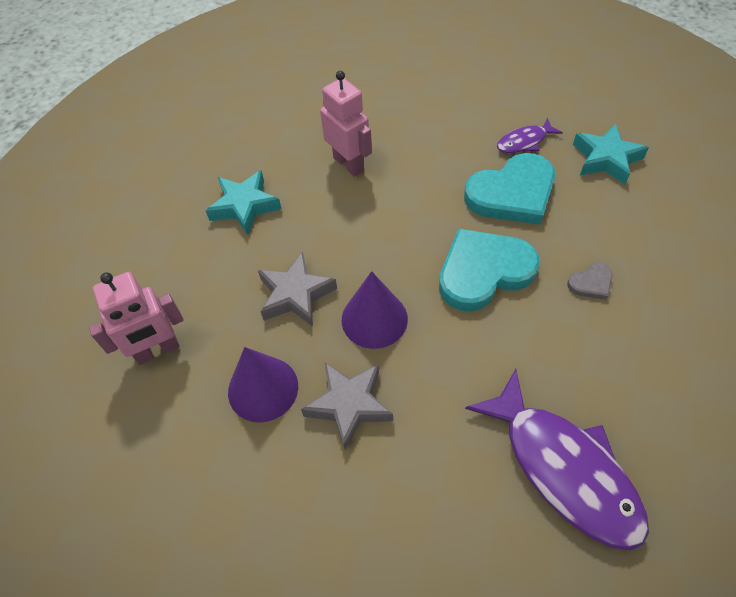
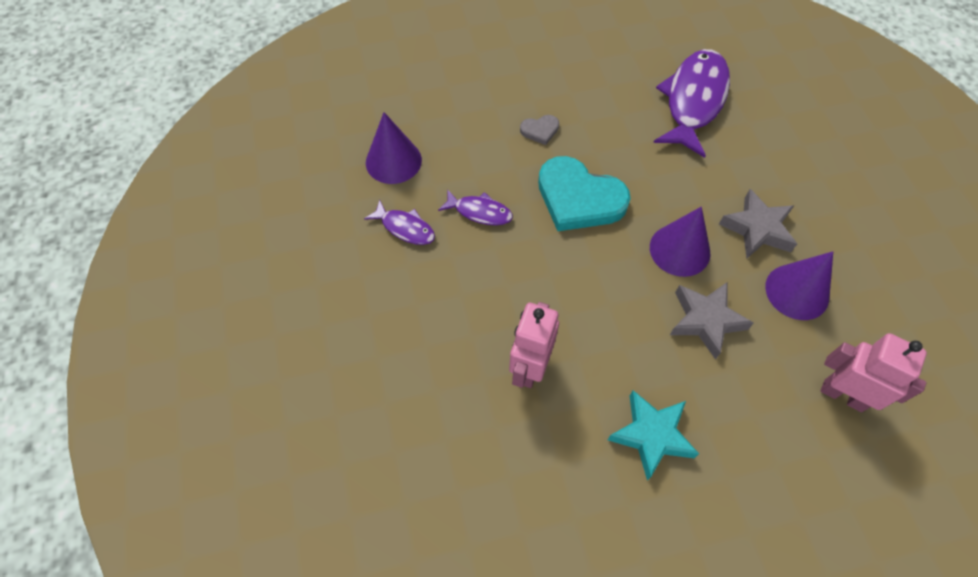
camera: 125 degrees left, 5 degrees up
turquoise heart [464,153,555,225] -> purple fish [438,189,513,225]
grey heart [567,262,613,300] -> grey heart turned 135 degrees clockwise [520,115,559,145]
turquoise star [573,123,649,185] -> purple cone [366,112,422,184]

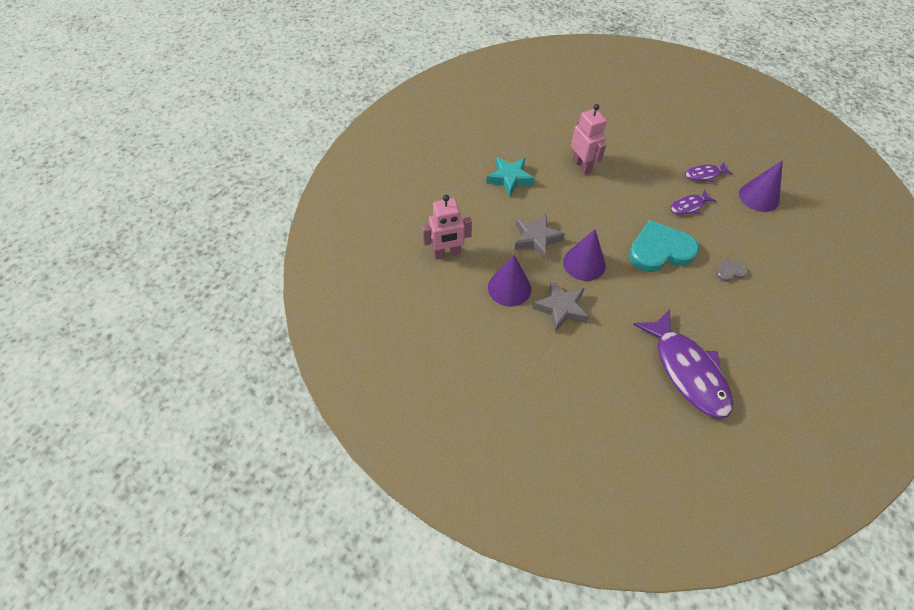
camera: 135 degrees right, 5 degrees down
grey heart [520,115,559,145] -> grey heart turned 45 degrees clockwise [716,258,748,282]

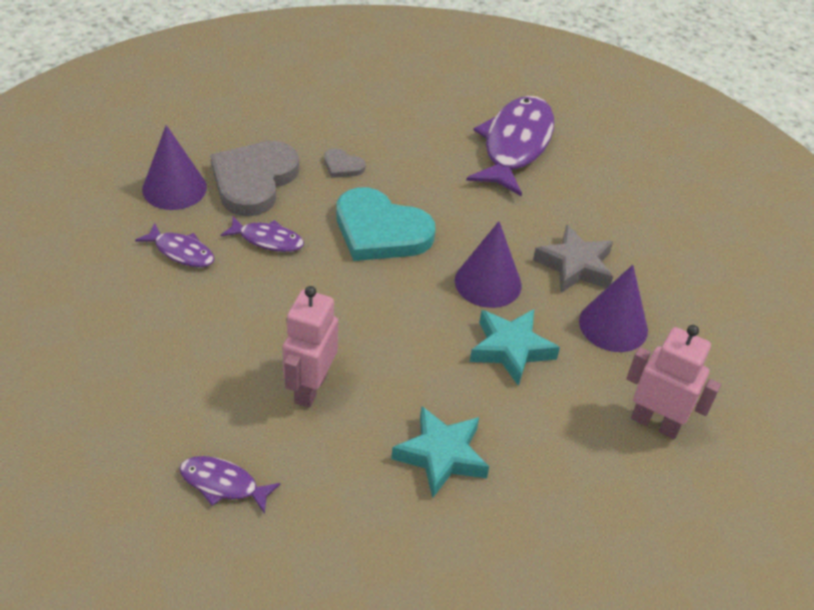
camera: 140 degrees left, 10 degrees down
grey star [514,214,565,260] -> turquoise star [470,309,560,386]
none -> purple fish [179,456,281,514]
none -> grey heart [210,141,299,216]

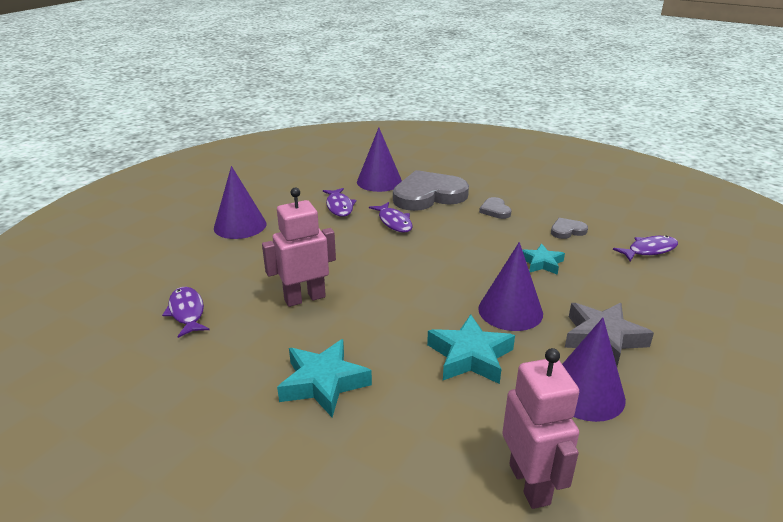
camera: 50 degrees right, 15 degrees down
turquoise heart [336,187,436,261] -> none
purple fish [466,96,554,197] -> purple fish [613,235,678,262], size x0.49
none -> purple cone [214,166,266,239]
none -> turquoise star [522,244,565,275]
none -> grey heart [551,218,588,239]

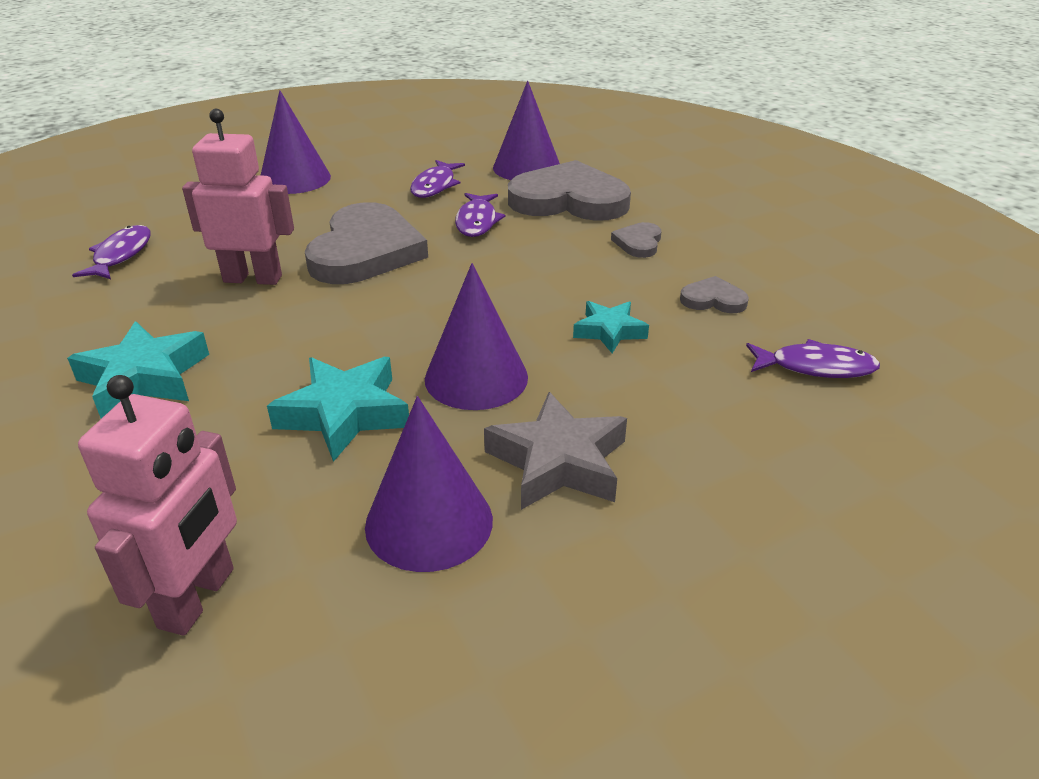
camera: 30 degrees right, 5 degrees up
none -> grey heart [305,202,428,284]

